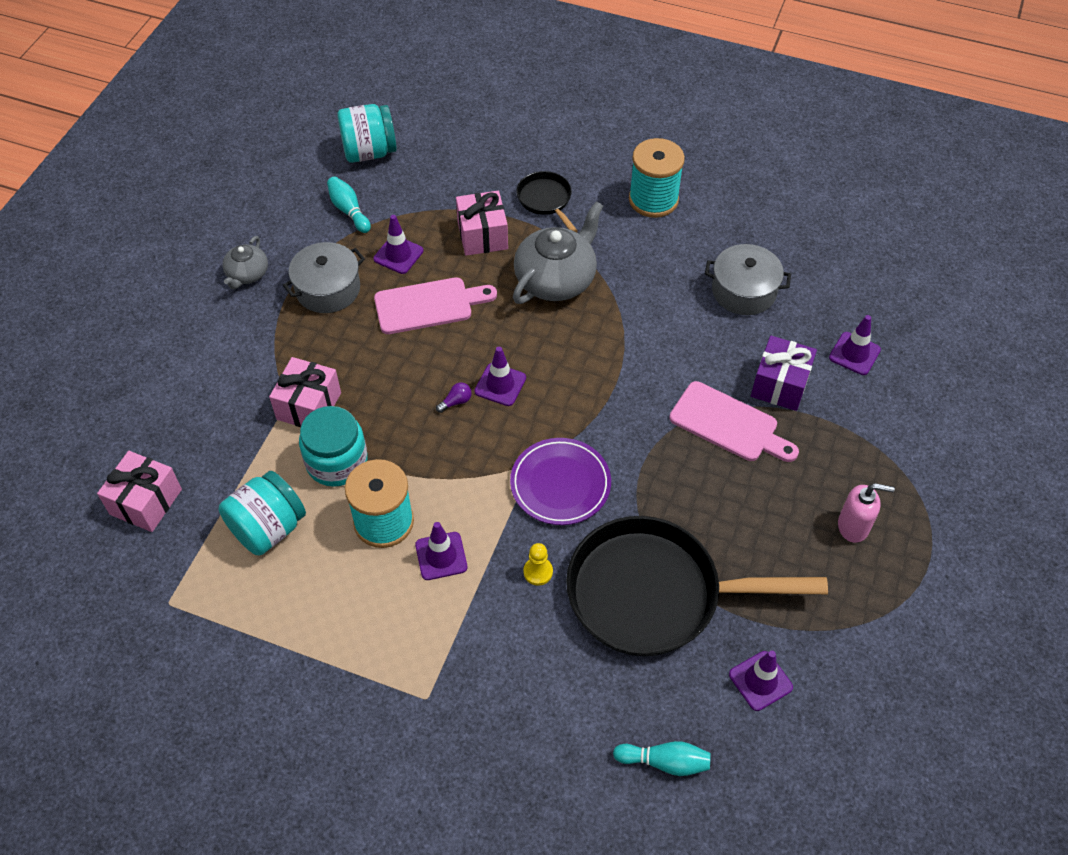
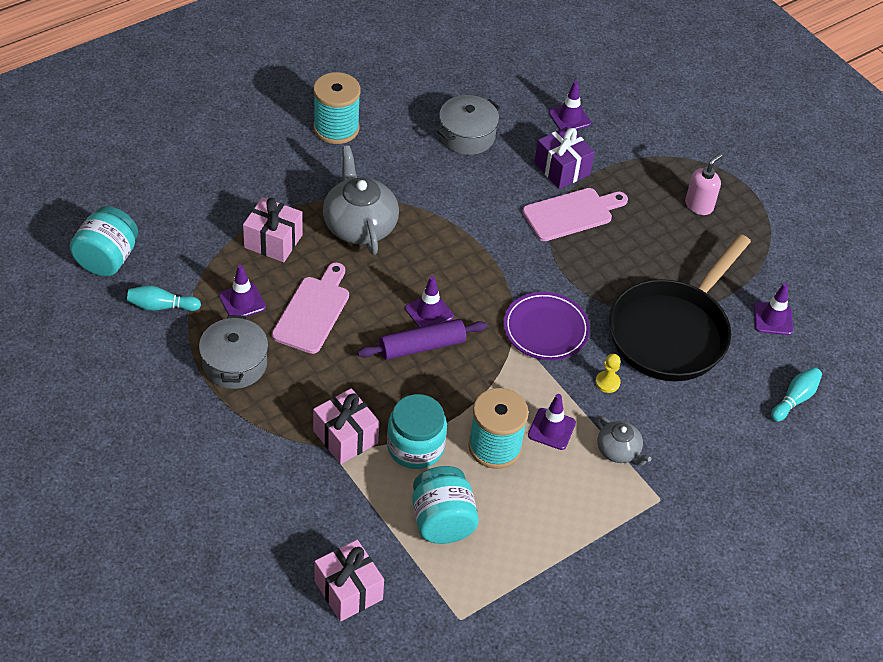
camera: 60 degrees left, 5 degrees down
grey teapot [222,236,268,289] -> grey teapot moved to [596,416,652,466]
purple light bulb [436,383,472,413] -> purple rolling pin [357,319,487,360]
black pan [516,171,578,233] -> none

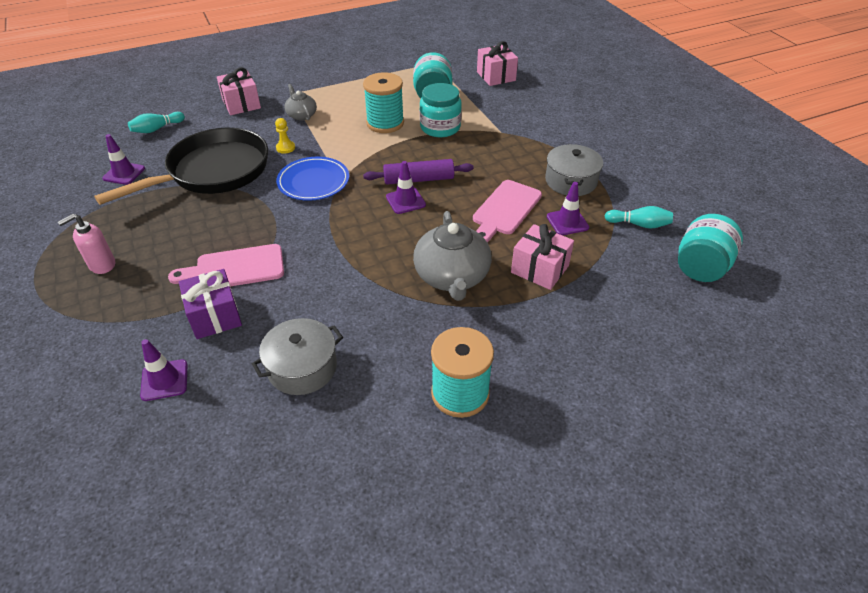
camera: 165 degrees left, 5 degrees down
pink gift [313,388,379,464] -> pink gift moved to [217,67,261,115]
purple plate [504,292,590,360] -> blue plate [276,157,349,201]
purple traffic cone [528,394,576,450] -> none

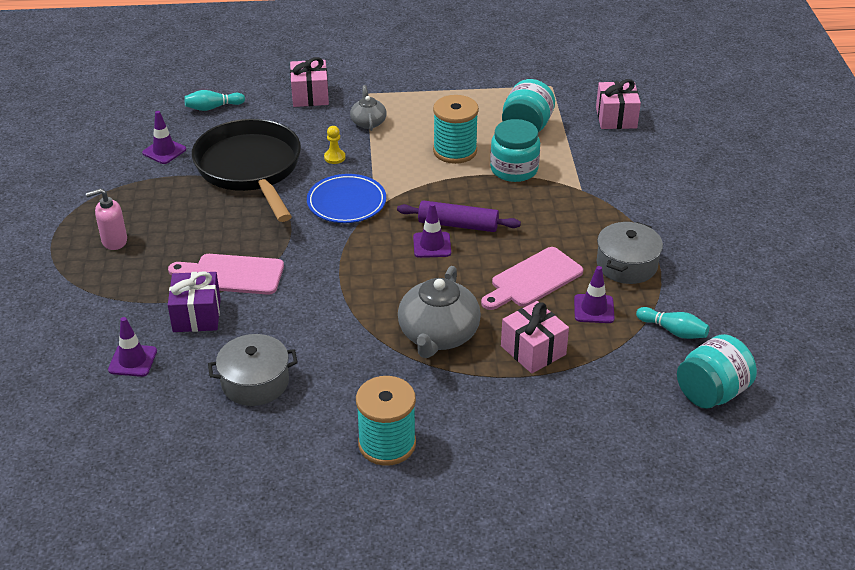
camera: 20 degrees right, 5 degrees down
black pan [94,128,268,205] -> black pan turned 90 degrees counterclockwise [192,119,301,222]

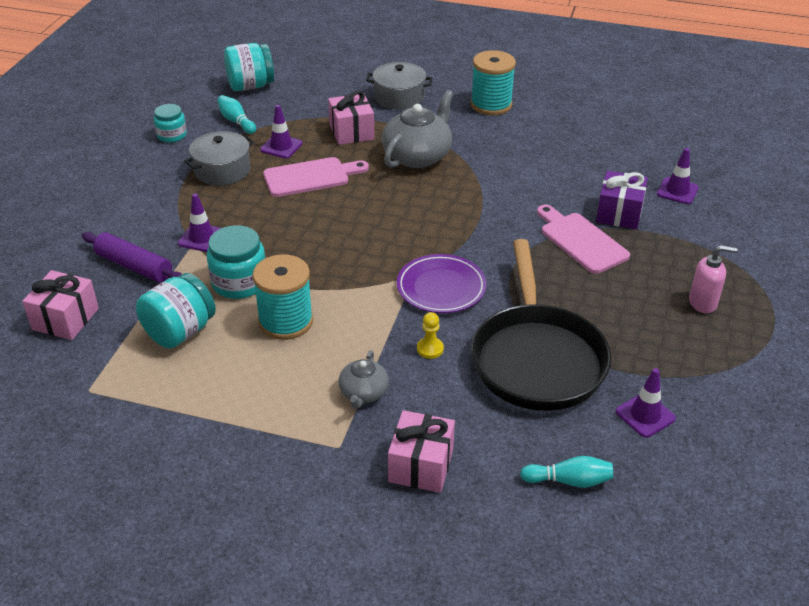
camera: 160 degrees left, 0 degrees up
pink cutting board [168,254,284,295] -> pink cutting board turned 150 degrees counterclockwise [537,205,630,274]
grey pot [208,334,298,406] -> grey pot moved to [366,62,433,109]
blue plate [307,174,386,223] -> purple plate [397,254,487,313]
purple rolling pin [397,200,521,232] -> purple rolling pin moved to [82,232,182,282]
purple traffic cone [413,203,451,258] -> purple traffic cone moved to [178,193,221,252]
none -> turquoise jar [154,104,187,142]

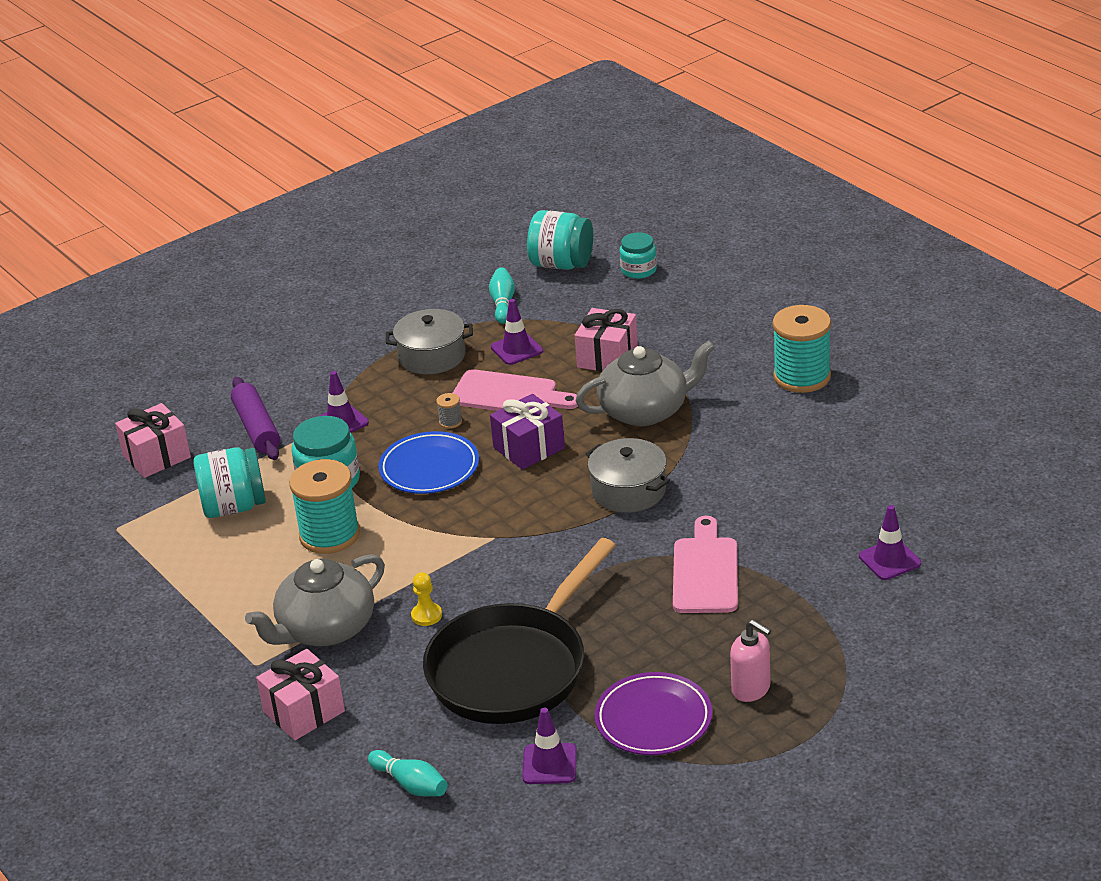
camera: 40 degrees right, 5 degrees down
turquoise jar [154,104,187,142] -> turquoise jar moved to [620,232,657,279]
grey teapot [338,350,389,409] -> grey teapot [245,554,385,646], size x1.83
grey pot [366,62,433,109] -> grey pot moved to [586,438,670,513]
purple plate [397,254,487,313] -> purple plate moved to [595,672,712,755]
purple gift [596,170,648,229] -> purple gift moved to [490,394,565,470]
none -> blue plate [378,431,479,494]
none -> grey spool [436,393,462,429]

